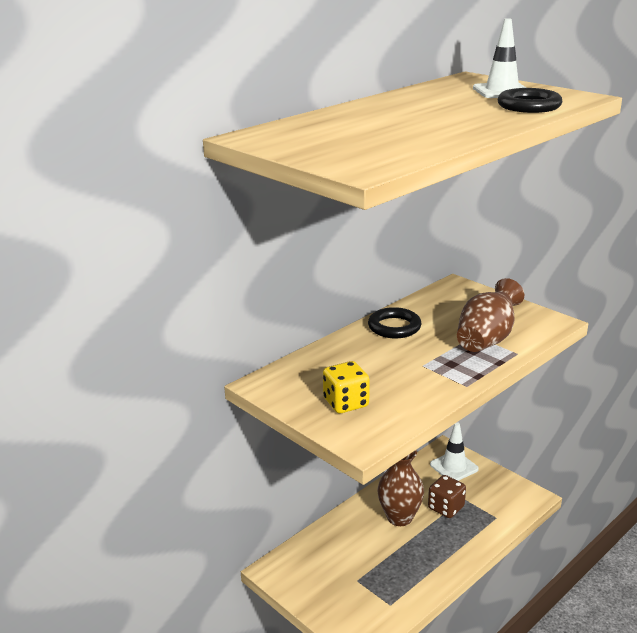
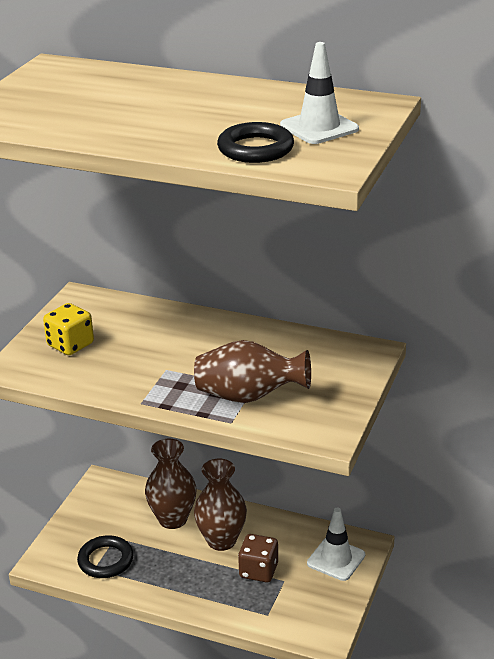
camera: 65 degrees right, 5 degrees up
black ring [368,307,421,338] -> black ring moved to [77,535,134,578]
none -> brown vase [145,439,197,529]

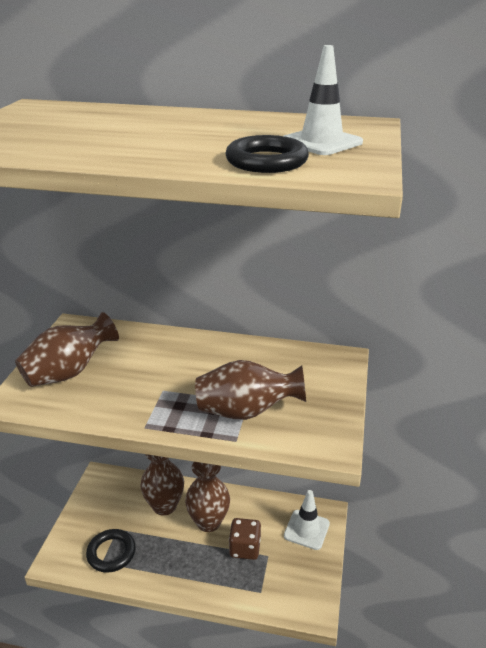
camera: 10 degrees left, 0 degrees up
yellow dice [43,303,94,355] -> brown vase [15,312,119,387]

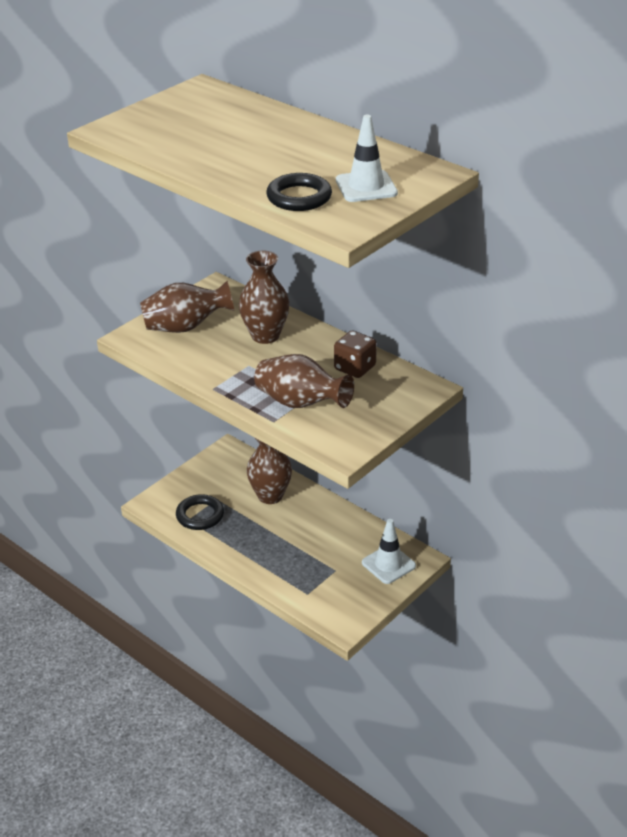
camera: 30 degrees right, 5 degrees up
brown vase [185,462,230,532] -> brown vase moved to [239,251,290,344]
brown dice [229,518,261,560] -> brown dice moved to [334,330,377,378]

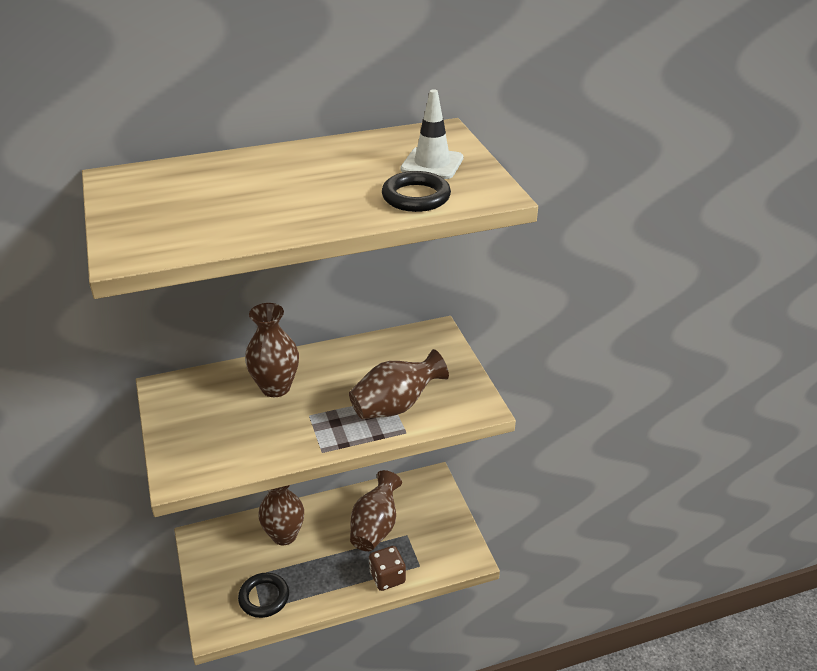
camera: 60 degrees left, 0 degrees up
brown vase [140,281,234,333] -> brown vase moved to [350,470,402,551]
brown dice [334,330,377,378] -> brown dice moved to [369,546,406,591]
white traffic cone [362,519,416,584] -> none

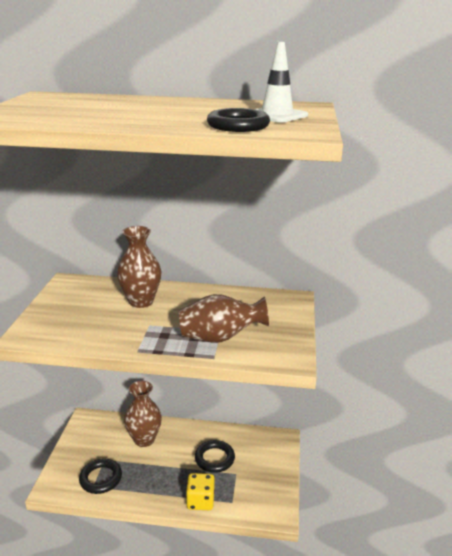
camera: 25 degrees right, 10 degrees down
brown vase [350,470,402,551] -> black ring [195,440,235,473]
brown dice [369,546,406,591] -> yellow dice [186,473,215,510]

